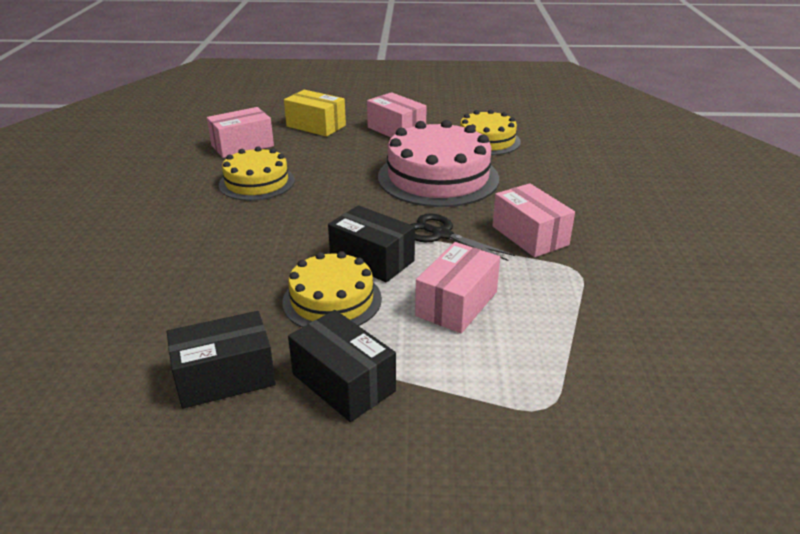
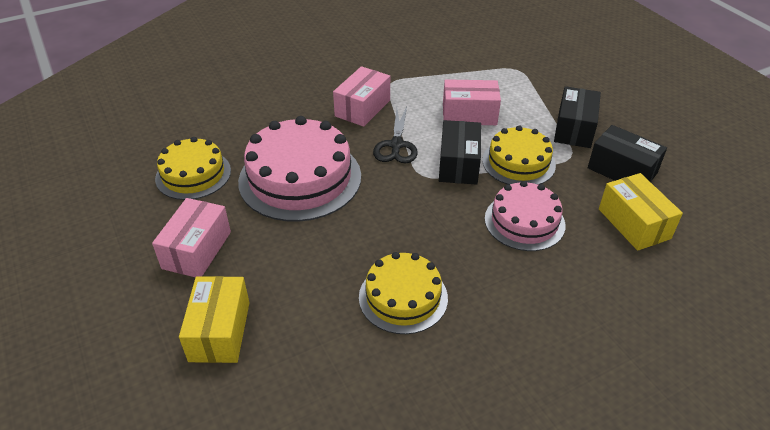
camera: 120 degrees left, 10 degrees up
pink box [207,107,274,158] -> none
none -> pink cake [485,181,565,251]
none -> yellow box [599,173,683,251]

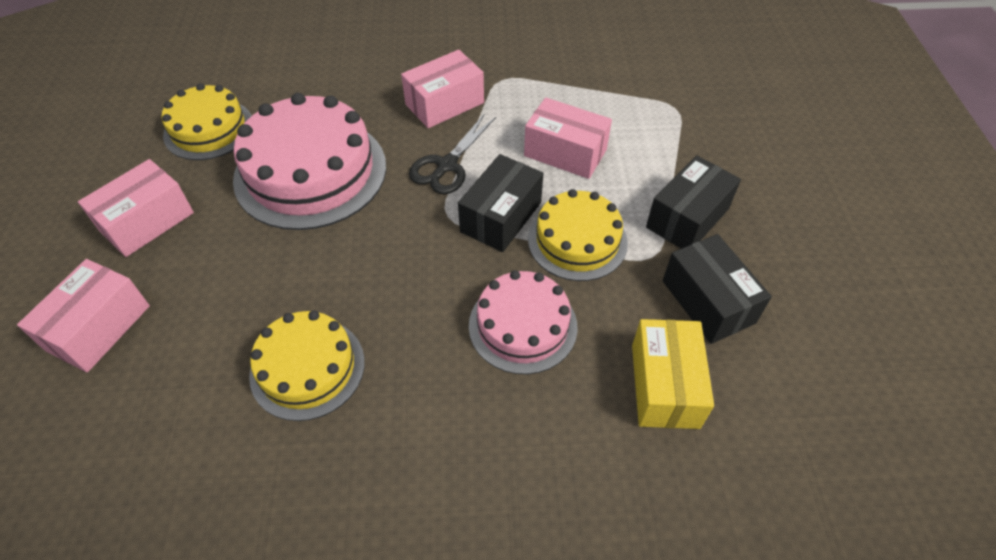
camera: 25 degrees right, 10 degrees up
yellow box [179,276,250,363] -> pink box [17,259,150,372]

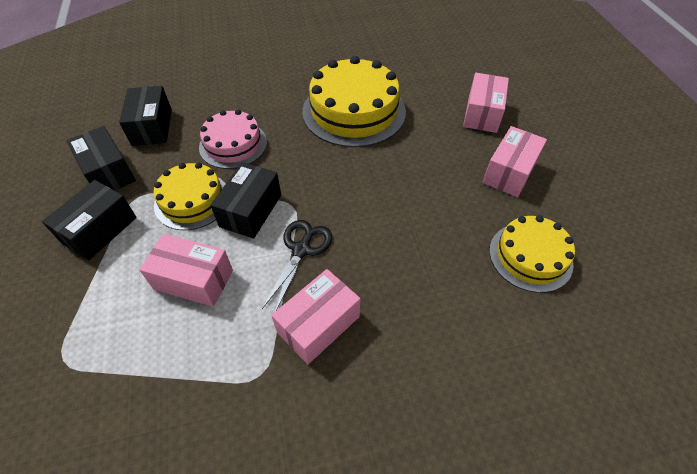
camera: 170 degrees right, 0 degrees up
pink cake [233,93,386,230] -> none
yellow cake [249,311,365,421] -> yellow cake [302,56,406,147], size x1.64
yellow box [632,319,714,429] -> black box [119,86,172,146]

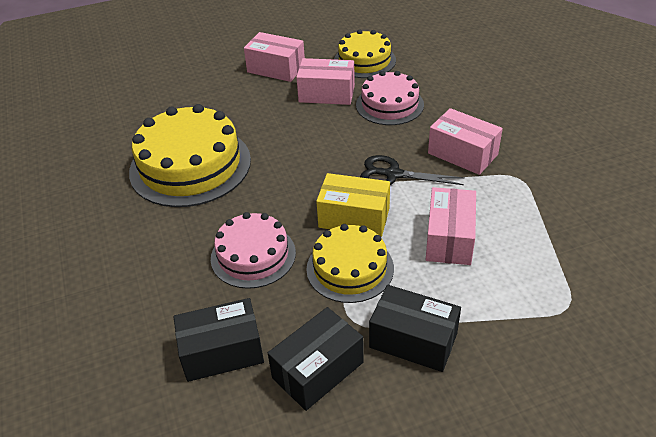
camera: 95 degrees left, 10 degrees down
black box [210,162,281,239] -> yellow box [316,173,390,237]
pink box [463,73,509,133] -> pink box moved to [296,58,355,105]
none -> pink cake [356,71,424,125]

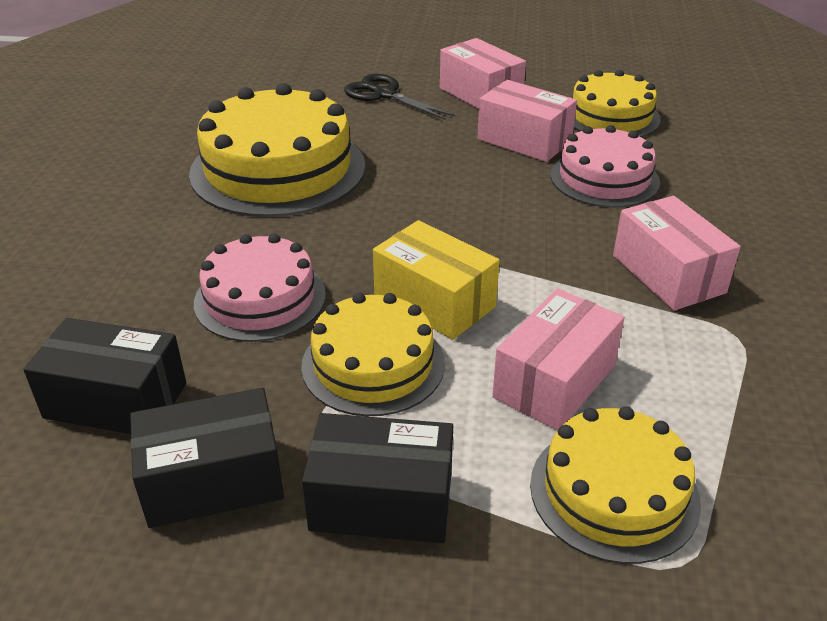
camera: 25 degrees right, 5 degrees down
black scissors [360,155,465,185] -> black scissors moved to [344,74,455,120]
black box [369,285,461,372] -> black box turned 45 degrees counterclockwise [302,413,453,543]
none -> yellow cake [530,406,701,564]

